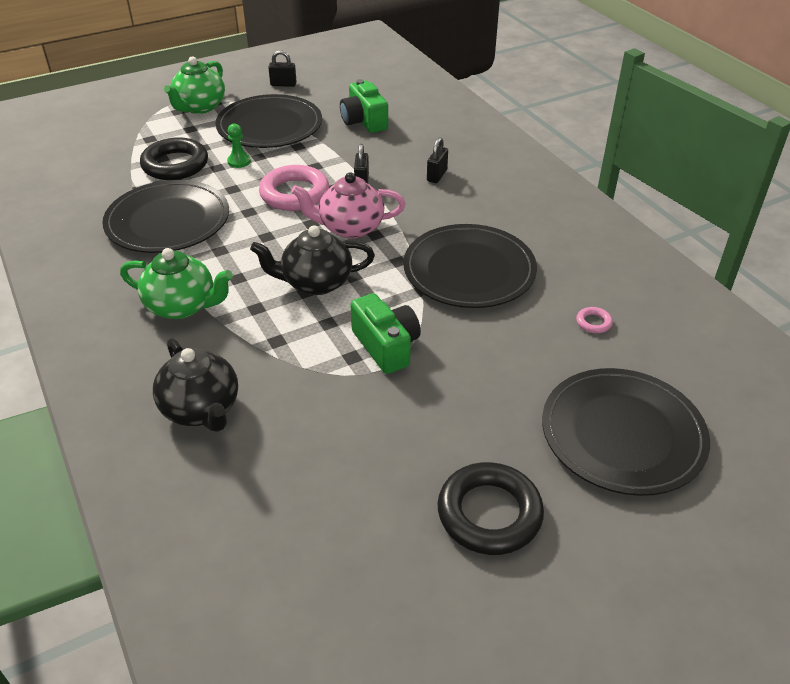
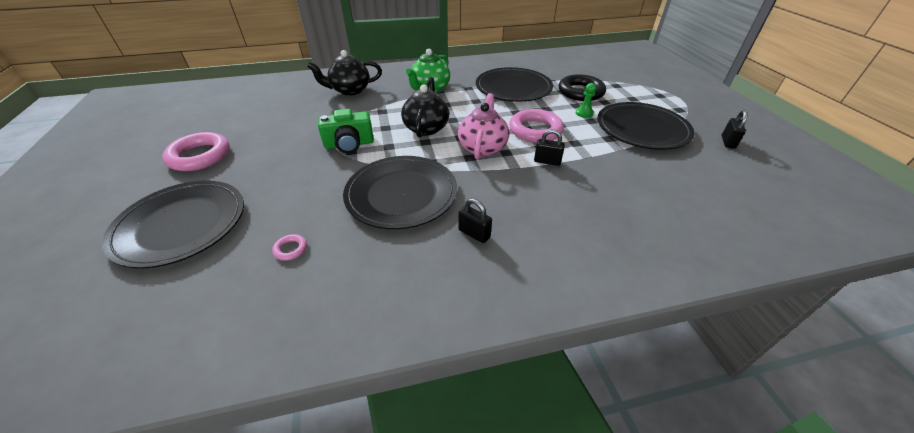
camera: 105 degrees right, 0 degrees up
green teapot [164,56,225,114] -> none
green camera [340,79,388,133] -> none
black padlock [427,137,448,183] -> black padlock moved to [459,198,492,243]
black ring [438,462,544,555] -> pink ring [162,132,230,171]

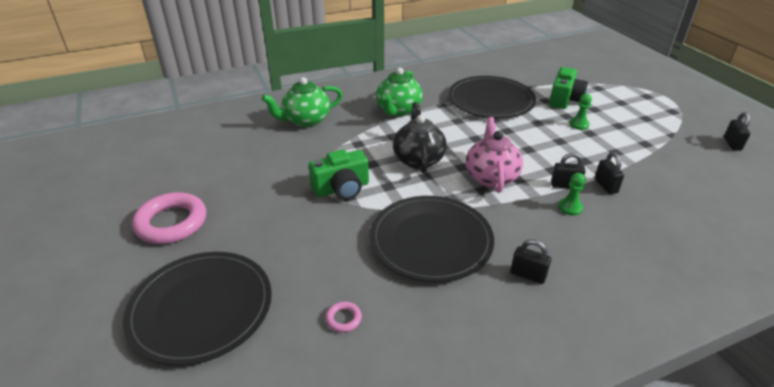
camera: 10 degrees left, 5 degrees down
black teapot [307,50,382,96] -> green teapot [262,77,343,127]
pink ring [509,109,564,143] -> none
black ring [559,74,606,101] -> green camera [549,67,588,109]
black plate [597,102,695,150] -> none
none -> green pawn [558,173,586,216]
none -> black padlock [595,152,624,194]

